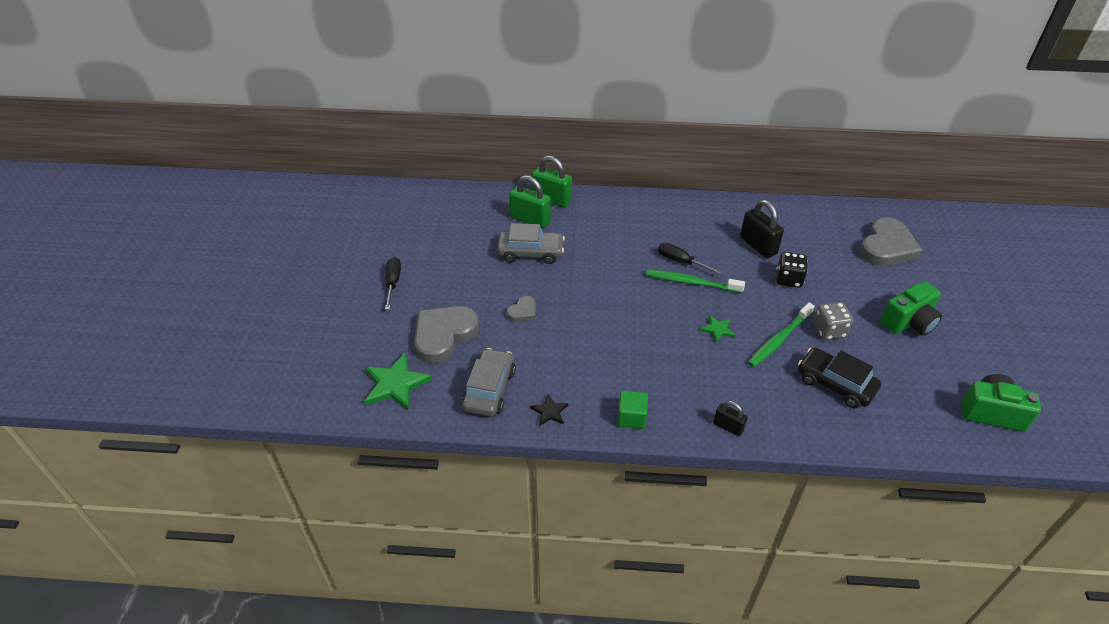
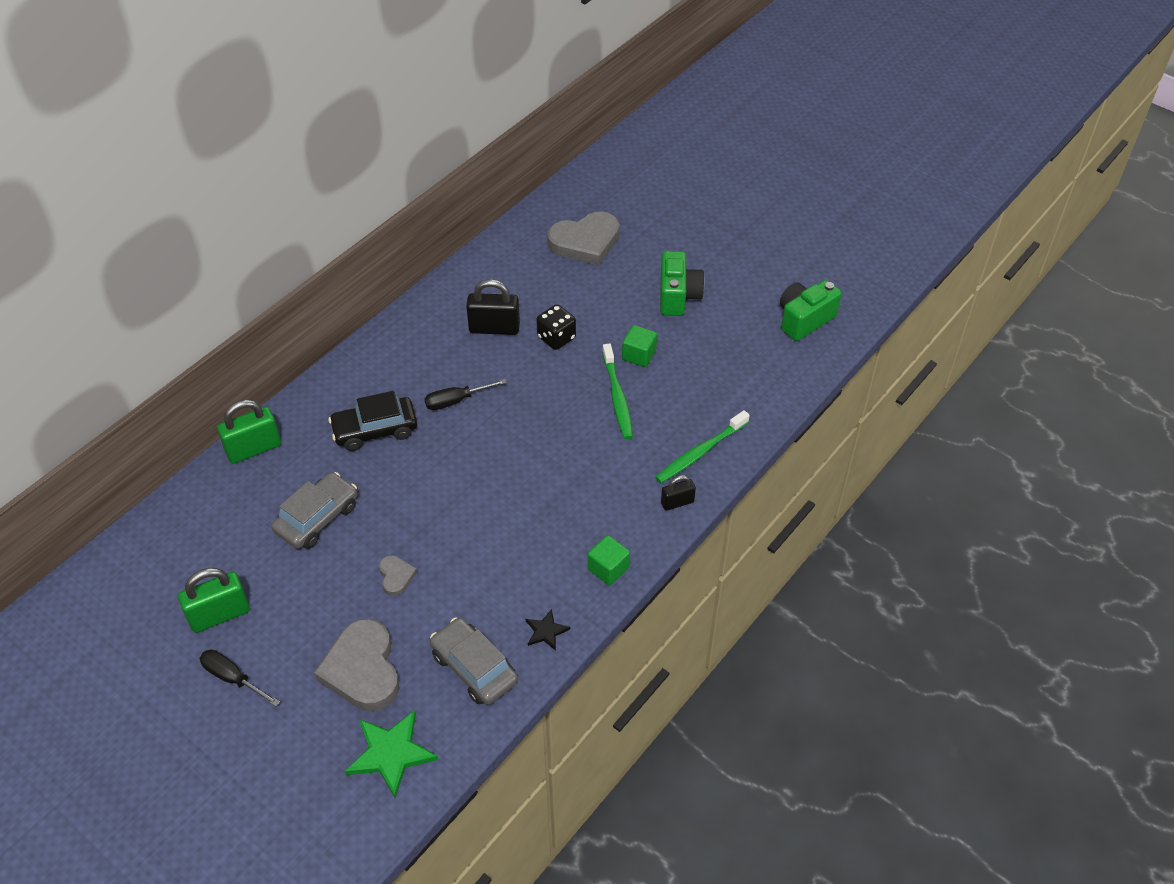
camera: 55 degrees left, 5 degrees up
green padlock [509,175,551,228] -> green padlock moved to [178,568,250,633]
green toothbrush [646,270,745,293] -> green toothbrush moved to [655,410,750,483]
green star [700,315,735,342] -> none
black car [798,347,881,409] -> black car moved to [329,391,417,451]
grey dice [813,302,853,340] -> green cube [622,325,657,367]
grey heart [860,217,923,266] -> grey heart turned 90 degrees clockwise [547,211,620,265]

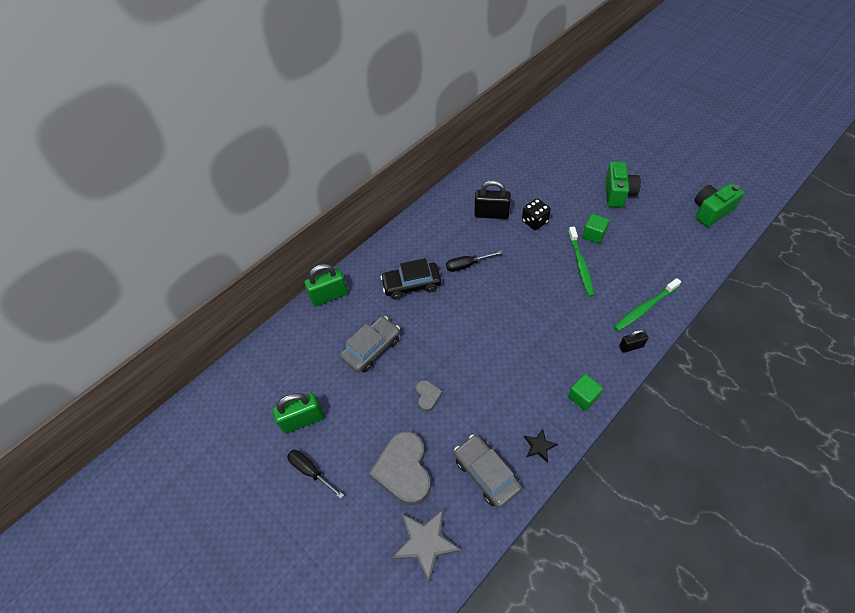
camera: 10 degrees right, 5 degrees up
green star [345,710,438,798] -> grey star [391,508,462,583]
grey heart [547,211,620,265] -> none

